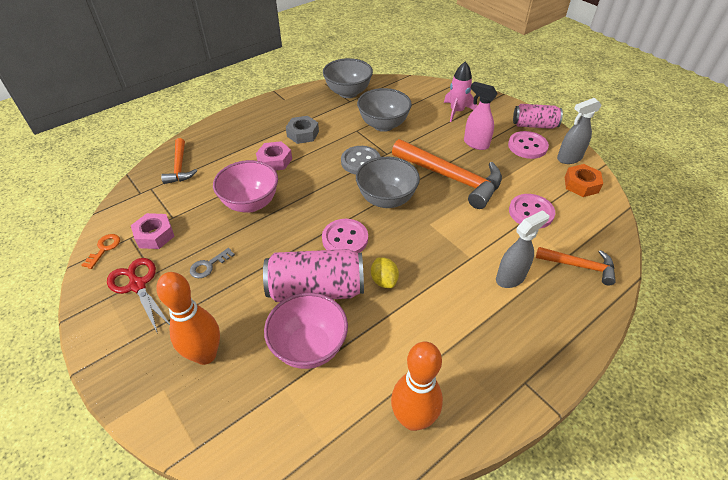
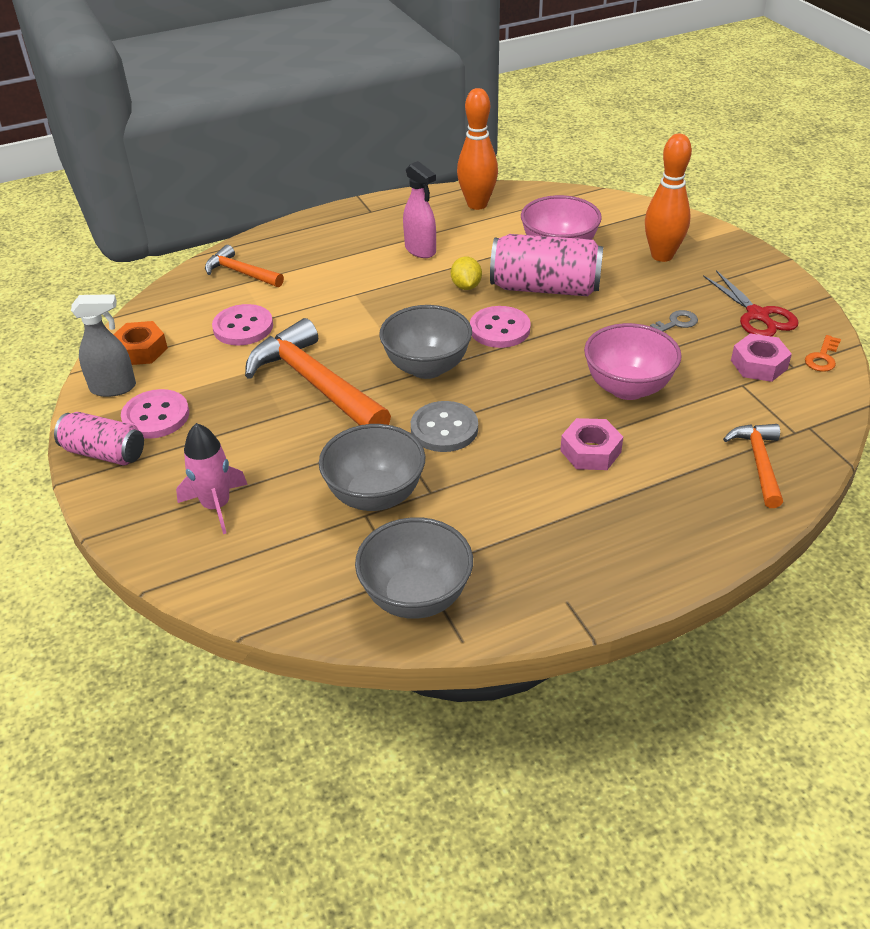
camera: 165 degrees left, 5 degrees down
grey nut [286,116,319,144] -> none
pink spray bottle [464,82,498,150] -> pink spray bottle moved to [403,161,436,258]
grey spray bottle [496,210,549,288] -> none

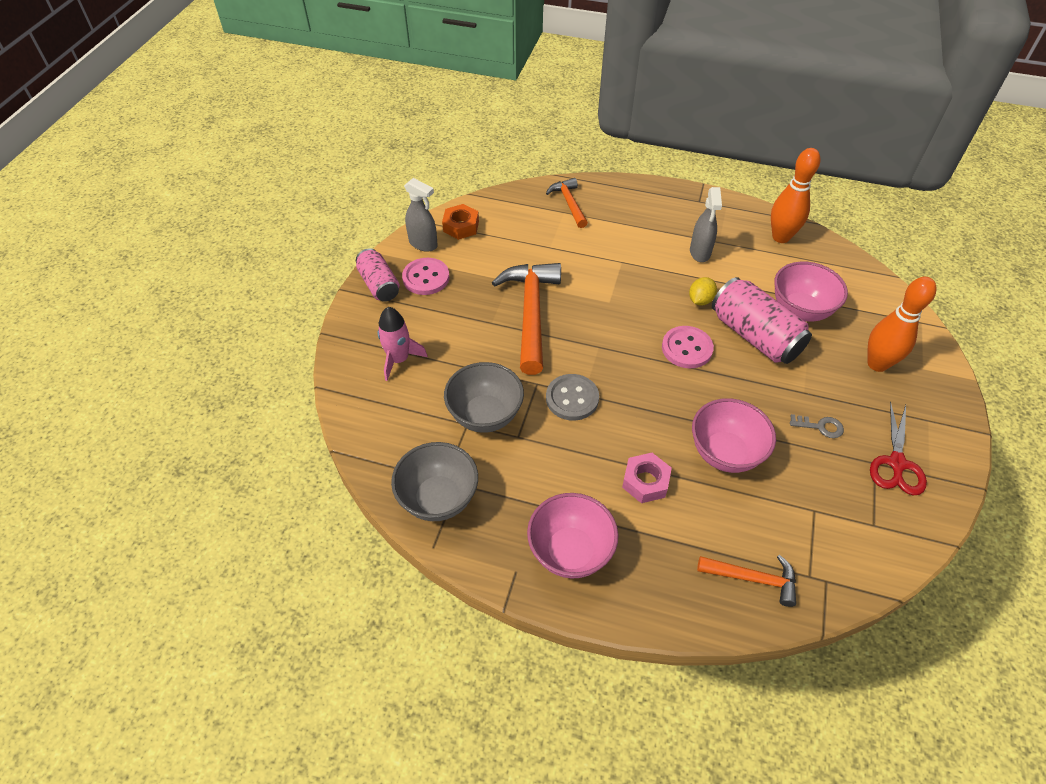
camera: 40 degrees right, 10 degrees up
pink button [212,304,273,345] -> none
grey bowl [379,305,472,379] -> none
pink spray bottle [403,161,436,258] -> grey spray bottle [690,187,722,262]
orange hammer [723,424,783,508] -> orange hammer turned 60 degrees clockwise [697,555,796,607]
pink nut [731,334,792,382] -> none
orange key [805,335,841,372] -> none
none -> pink bowl [527,493,618,578]

